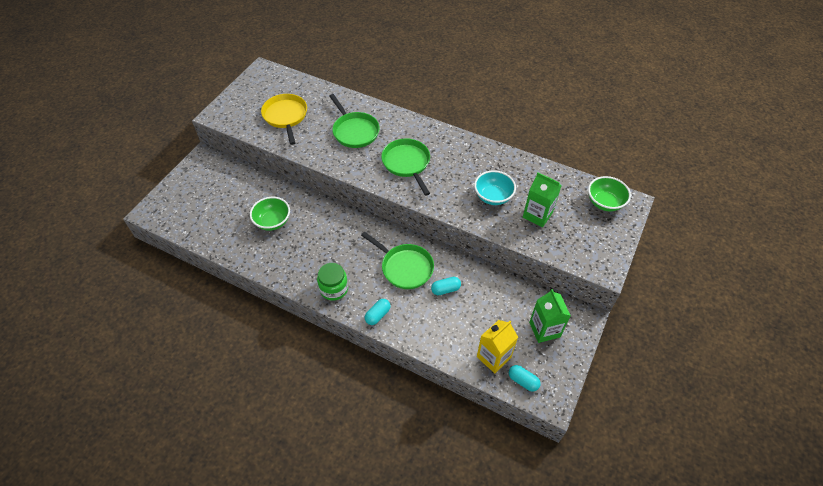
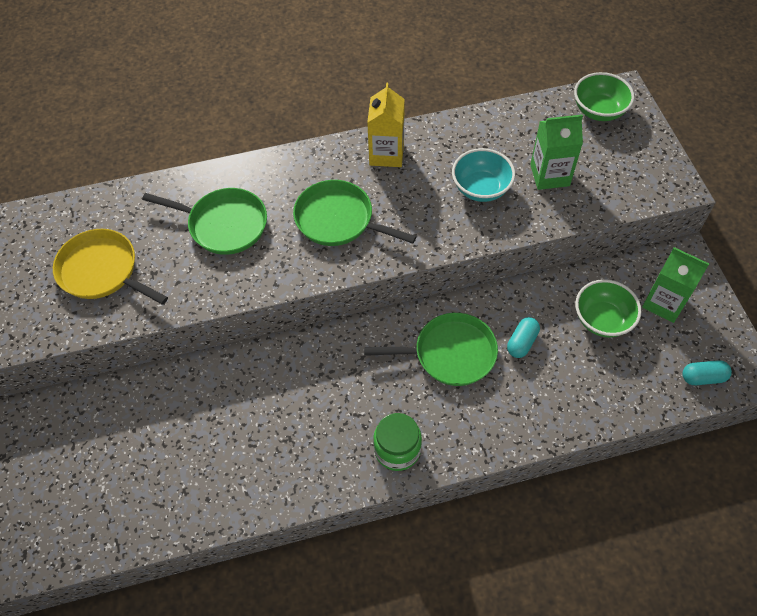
camera: 40 degrees left, 5 degrees up
green bowl [250,197,290,231] -> green bowl moved to [575,279,641,337]
turquoise capsule [365,299,391,325] -> none
yellow carton [477,320,518,373] -> yellow carton moved to [367,83,405,167]

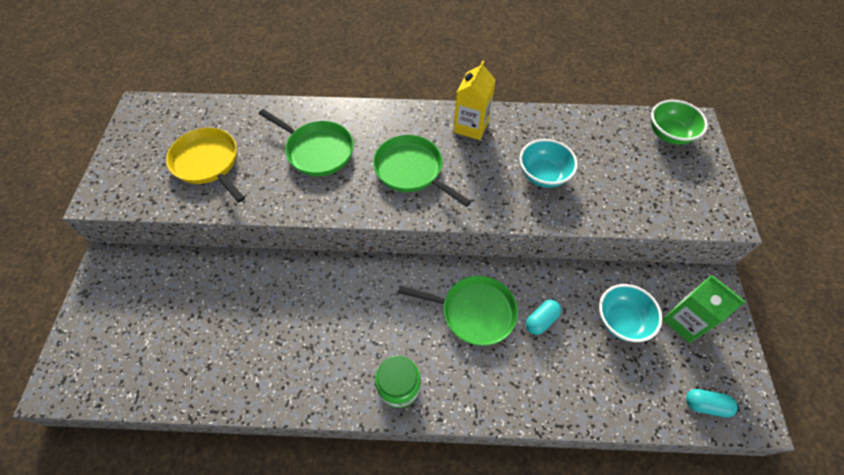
camera: 15 degrees right, 0 degrees up
green carton [530,115,583,190] -> none
green bowl [575,279,641,337] -> turquoise bowl [599,284,662,342]

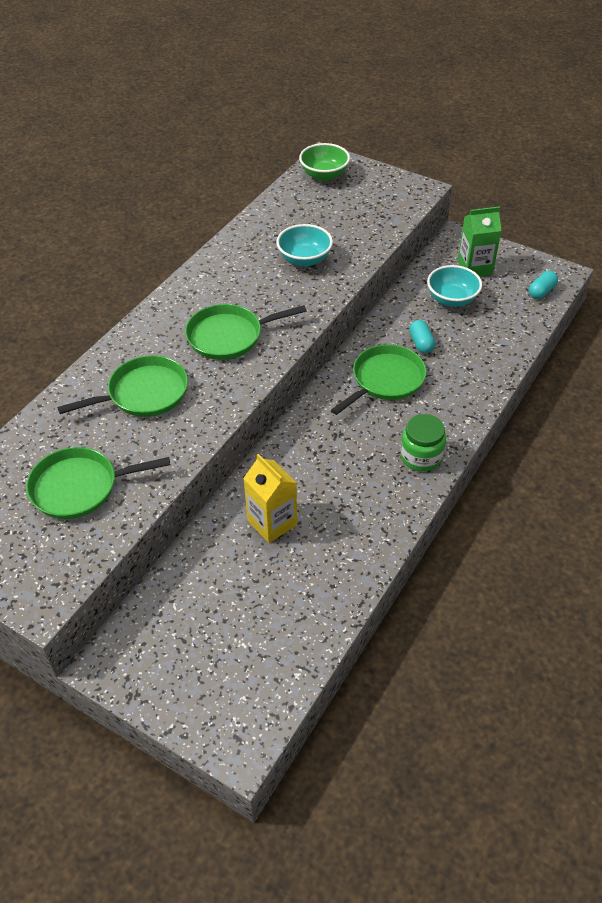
camera: 60 degrees left, 10 degrees down
yellow pan [166,128,245,203] -> green pan [26,447,170,519]
yellow carton [454,60,496,140] -> yellow carton moved to [243,454,297,543]

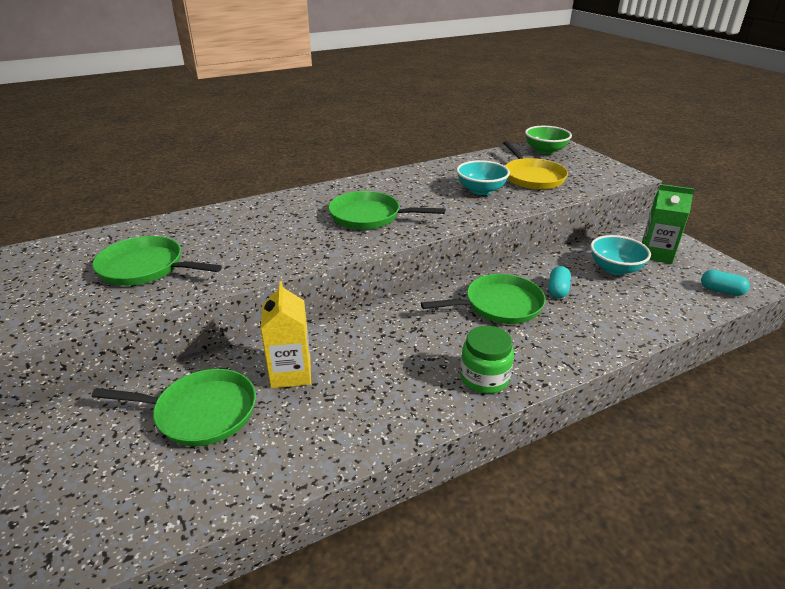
camera: 30 degrees right, 15 degrees down
green pan [57,355,188,417] -> green pan moved to [92,369,256,446]
turquoise capsule [529,271,558,299] -> turquoise capsule turned 45 degrees clockwise [701,270,750,296]
none -> yellow pan [503,141,568,190]

